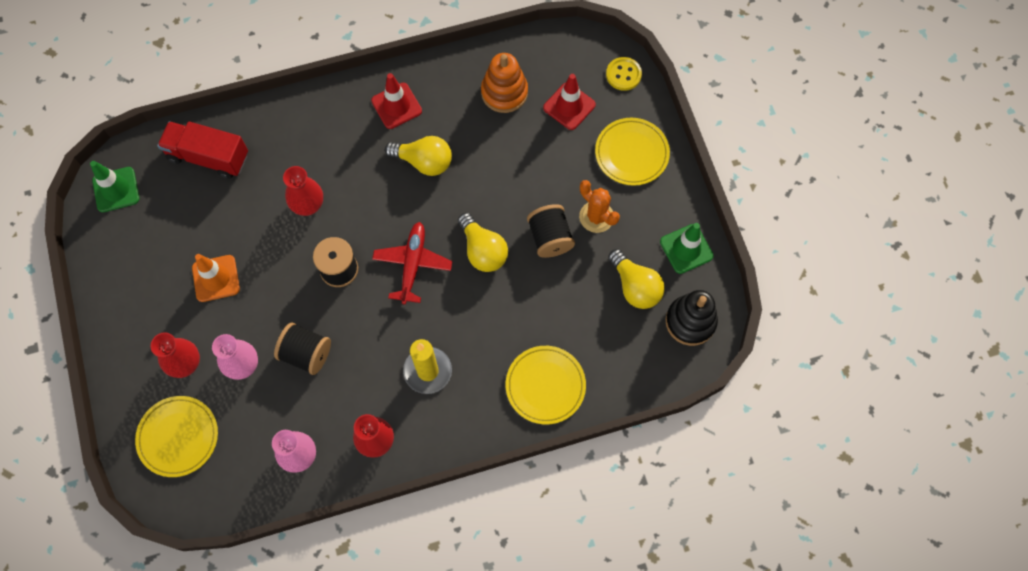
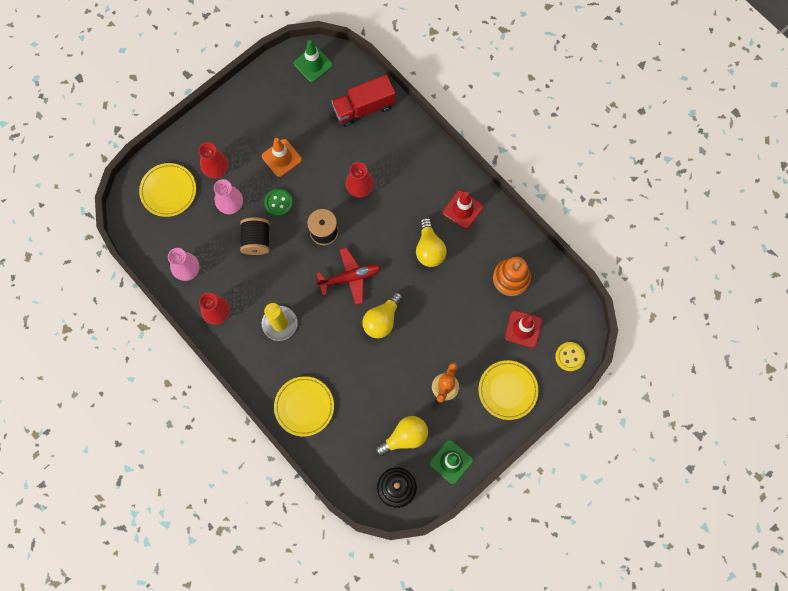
camera: 65 degrees right, 5 degrees up
red truck [157,121,248,179] -> red truck turned 105 degrees counterclockwise [331,75,395,127]
black spool [527,204,575,258] -> none
yellow light bulb [608,249,665,309] -> yellow light bulb turned 150 degrees counterclockwise [375,416,428,456]
none -> green button [264,189,293,216]

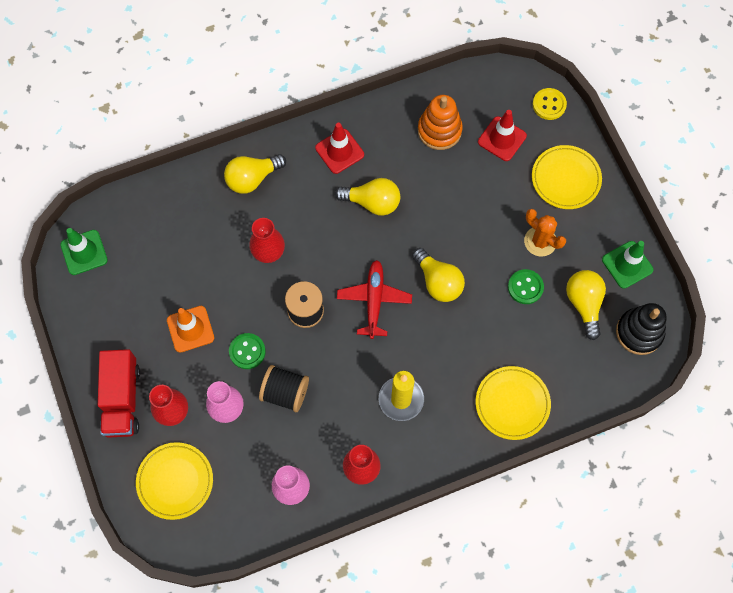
camera: 70 degrees left, 5 degrees down
red truck [331,75,395,127] -> red truck moved to [98,349,140,438]
none -> yellow light bulb [224,154,286,194]
none -> green button [508,269,544,304]

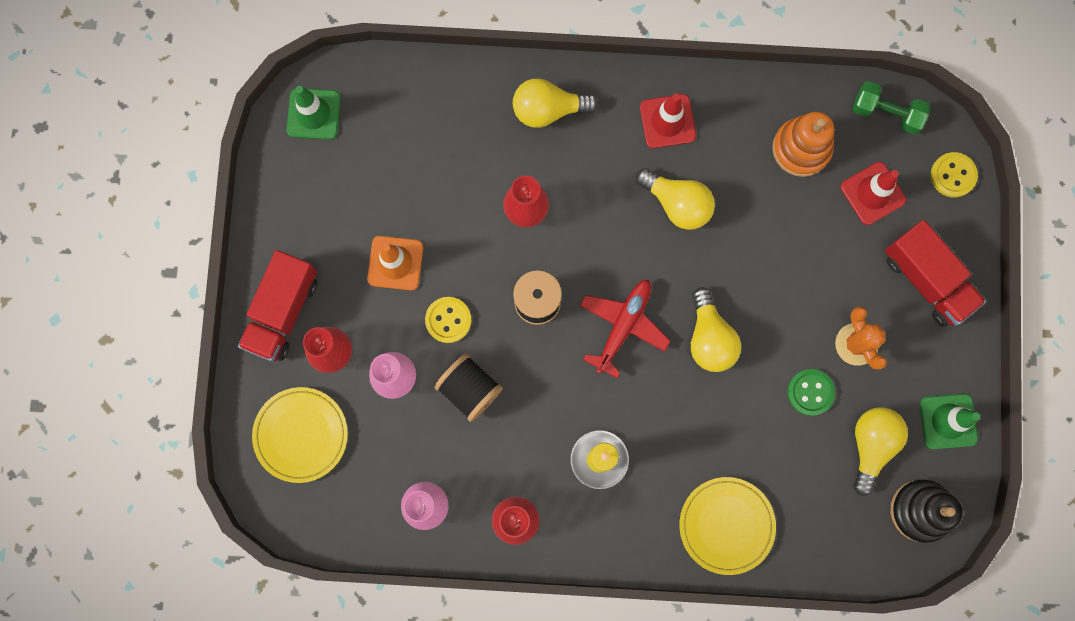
camera: 25 degrees right, 10 degrees up
green button [229,333,266,369] -> yellow button [425,297,471,343]
yellow plate [532,145,602,209] -> red truck [885,220,986,327]
none -> green dumbbell [853,81,930,135]

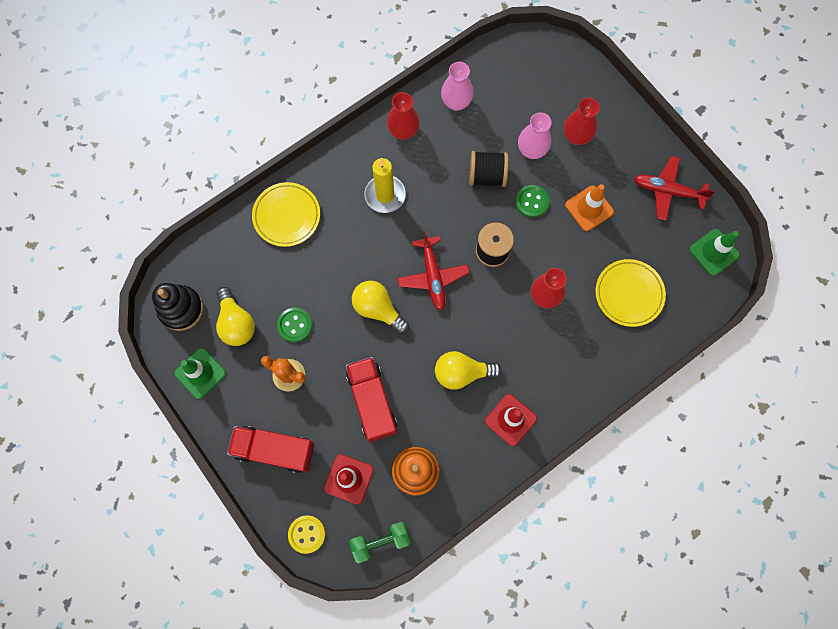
camera: 140 degrees right, 5 degrees down
red truck [238,250,317,362] -> red truck moved to [346,357,397,442]
yellow plate [252,387,348,483] -> yellow plate moved to [595,259,666,327]
yellow button [425,297,471,343] -> green button [516,185,549,218]
yellow light bulb [513,78,598,128] -> none
none -> red plane [634,156,715,221]

